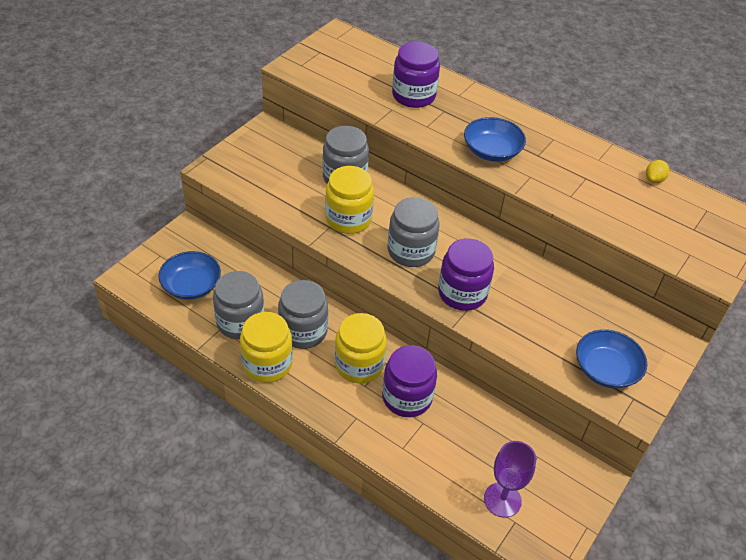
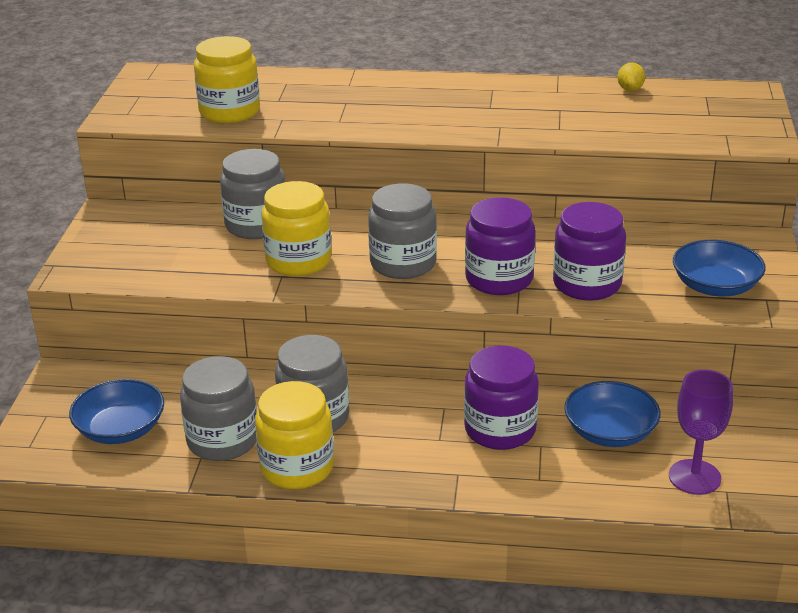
camera: 25 degrees left, 15 degrees down
yellow jar [335,313,387,384] -> yellow jar moved to [194,36,260,123]
purple jar [392,42,440,108] -> purple jar moved to [553,202,626,301]
blue bowl [464,117,526,162] -> blue bowl moved to [564,381,661,447]

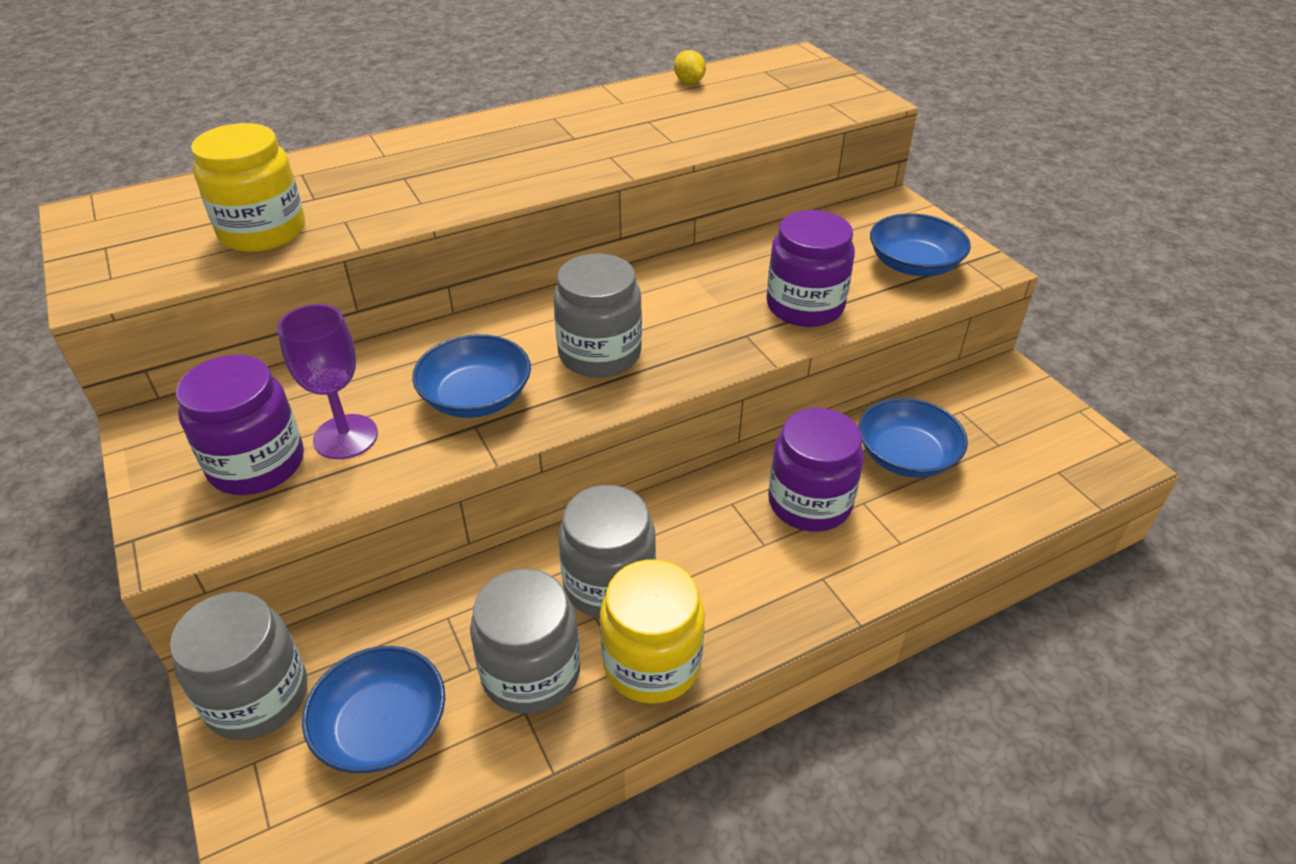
camera: 35 degrees left, 10 degrees up
grey jar [220,149,285,239] -> grey jar moved to [170,592,307,740]
yellow jar [261,181,332,276] -> blue bowl [412,334,531,418]
purple jar [465,197,536,295] -> purple jar moved to [176,355,304,495]
purple goblet [669,369,733,495] -> purple goblet moved to [277,304,378,459]

